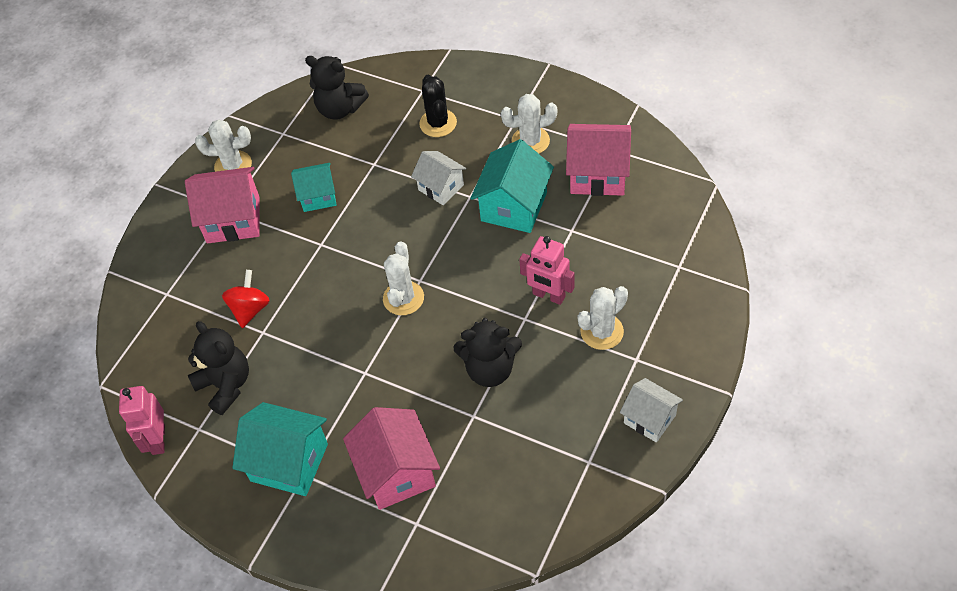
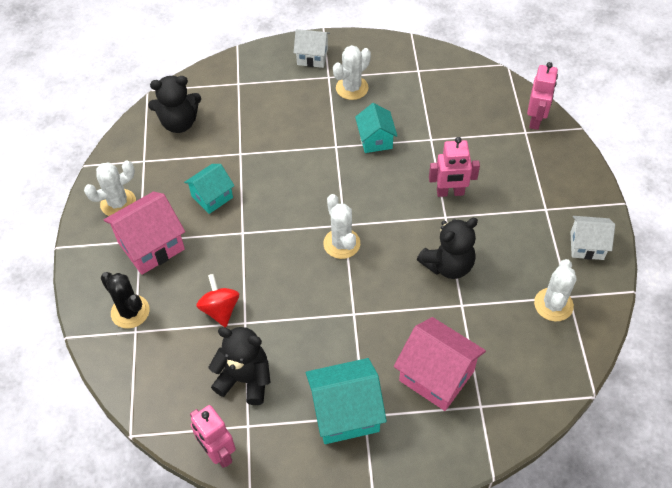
camera: 35 degrees left, 0 degrees up
white house [411,151,466,205] -> white house moved to [293,29,330,68]
black cactus [419,75,457,137] -> black cactus moved to [101,272,150,329]
turquoise house [470,139,554,233] -> turquoise house [355,103,397,153], size x0.63
pink house [566,124,631,196] -> none
white cactus [578,286,628,350] -> white cactus moved to [534,259,577,322]
none -> pink robot [527,62,558,130]

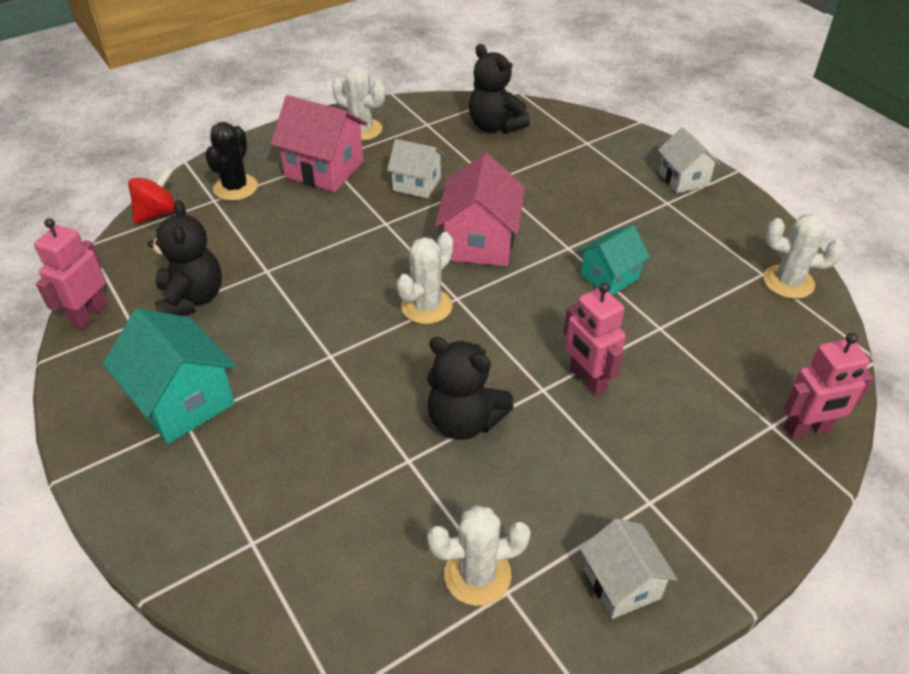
camera: 60 degrees right, 10 degrees down
turquoise house [184,164,235,214] -> white house [387,139,445,198]
red spinning top [196,274,239,328] -> red spinning top moved to [128,167,175,224]
white cactus [333,45,371,100] -> white cactus moved to [763,214,844,299]
pink house [394,317,486,411] -> pink house moved to [435,153,525,266]

